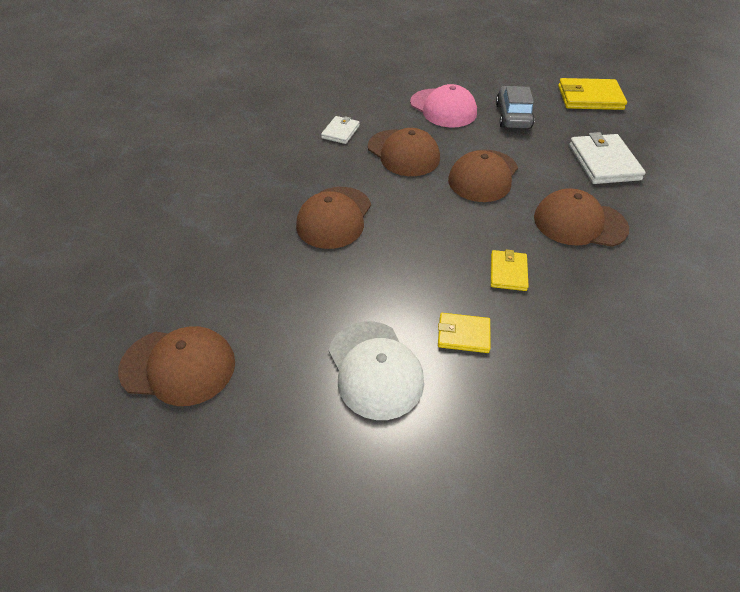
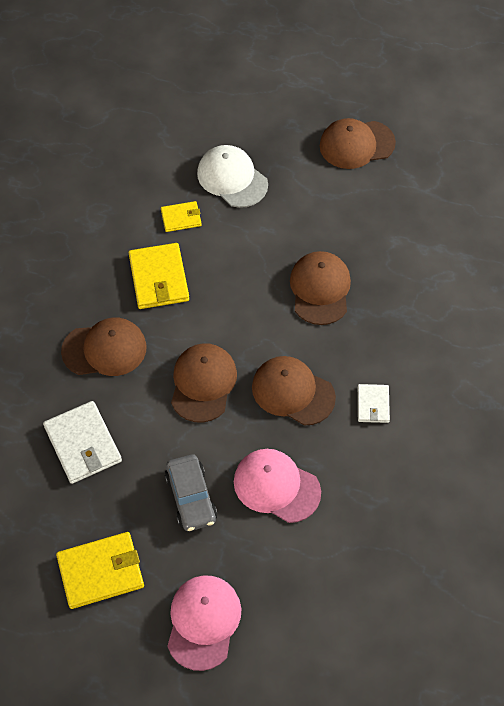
camera: 160 degrees right, 10 degrees up
yellow wallet [491,250,529,291] -> yellow wallet [129,243,189,309], size x1.75
none -> pink cap [167,575,241,671]

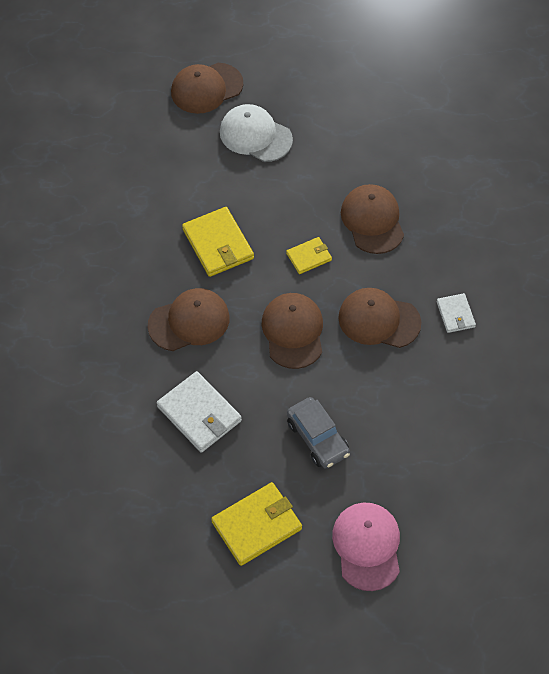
camera: 15 degrees left, 0 degrees up
yellow wallet [161,201,202,232] -> yellow wallet moved to [286,237,332,274]
pink cap [234,449,321,523] -> none
brown cap [320,118,396,169] -> brown cap moved to [171,63,243,114]

